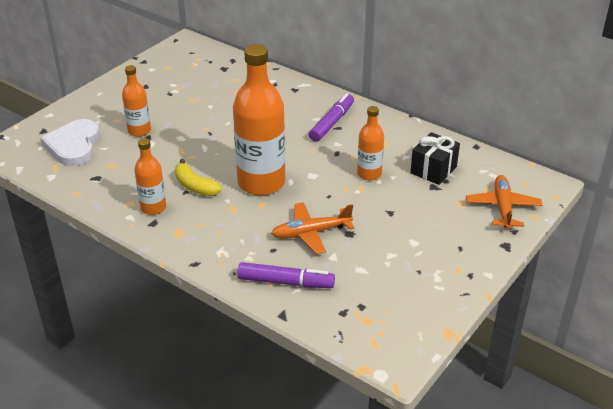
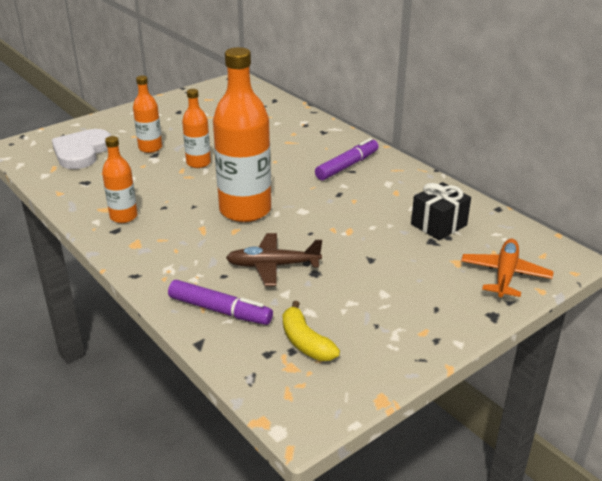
camera: 15 degrees right, 5 degrees down
yellow banana [175,159,222,196] -> yellow banana moved to [283,301,340,361]
orange plane [271,202,354,254] -> brown plane [226,233,322,286]
orange bottle [357,106,384,181] -> orange bottle moved to [182,89,211,168]

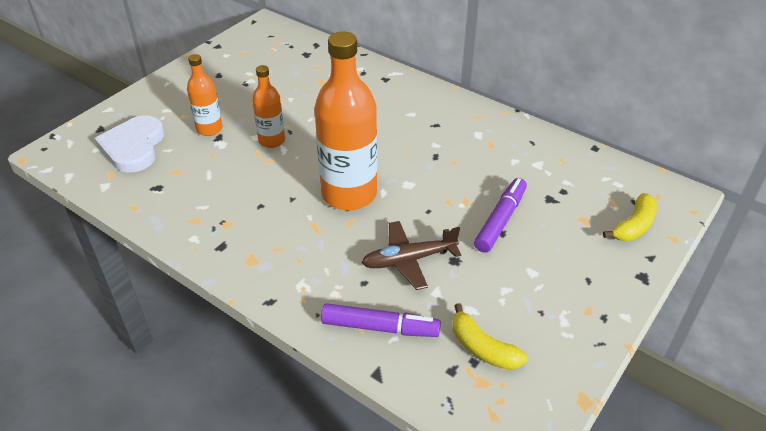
camera: 15 degrees left, 10 degrees up
orange bottle [102,136,138,223] -> none
purple marker [315,138,379,180] -> purple marker moved to [474,178,527,253]
black gift [411,182,471,240] -> none
orange plane [461,239,554,297] -> yellow banana [603,193,657,241]

